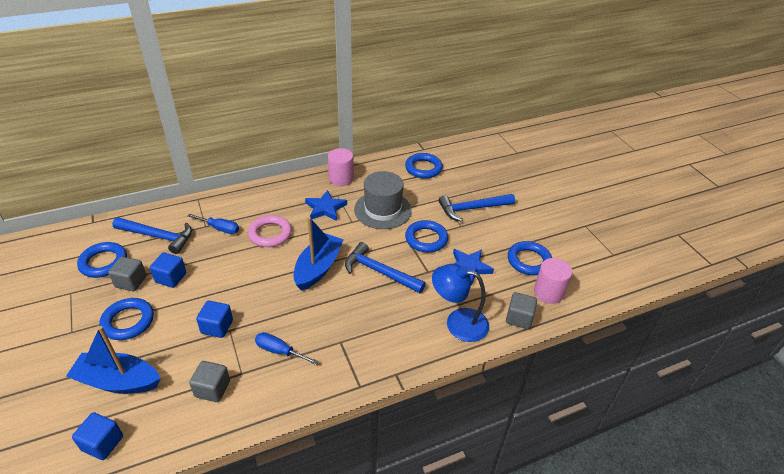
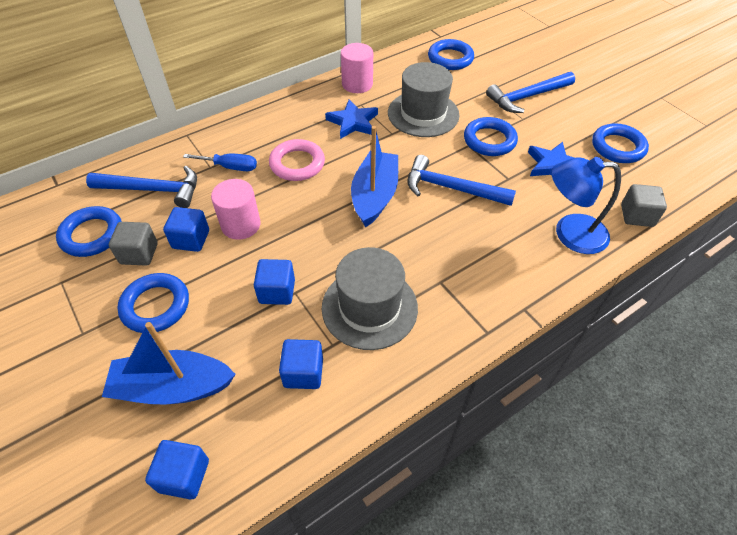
camera: 10 degrees left, 10 degrees up
grey cube [189,361,230,402] -> blue cube [279,339,323,389]
blue screwdriver [255,332,318,365] -> grey hat [322,247,418,350]
pink cylinder [534,258,572,304] -> pink cylinder moved to [211,179,261,240]

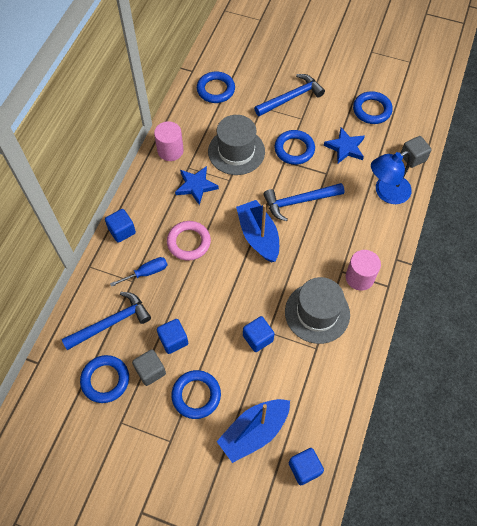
camera: 35 degrees left, 10 degrees up
pink cylinder [211,179,261,240] -> pink cylinder moved to [346,250,381,291]
blue cube [279,339,323,389] -> blue cube moved to [105,209,136,243]
blue hammer [486,72,575,113] -> blue hammer turned 150 degrees counterclockwise [254,74,325,116]

